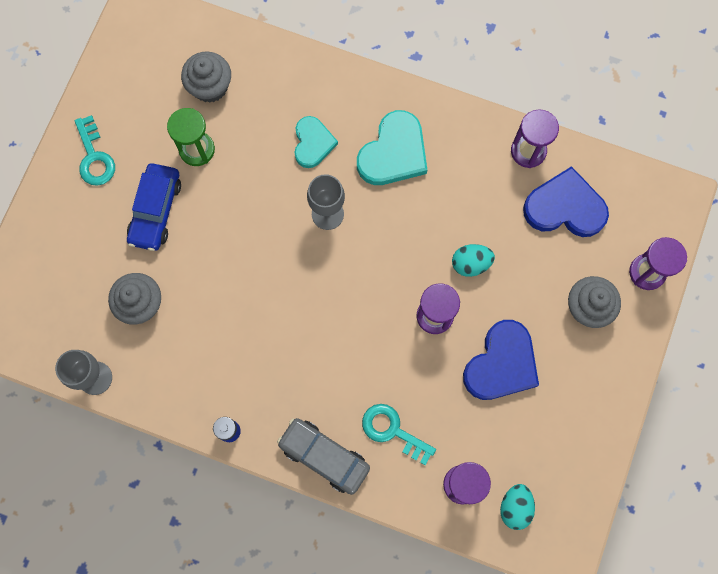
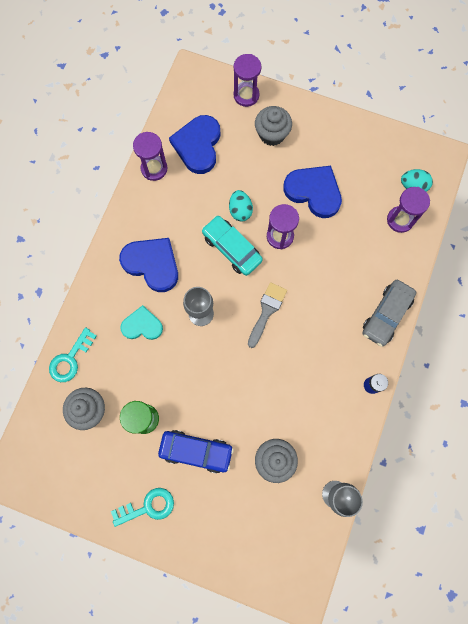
camera: 90 degrees left, 0 degrees up
turquoise heart [357,110,427,185] -> blue heart [119,238,178,292]
turquoise key [362,404,436,465] -> turquoise key moved to [49,327,97,382]
none -> turquoise car [202,215,263,276]
none -> grey brush [248,282,287,348]

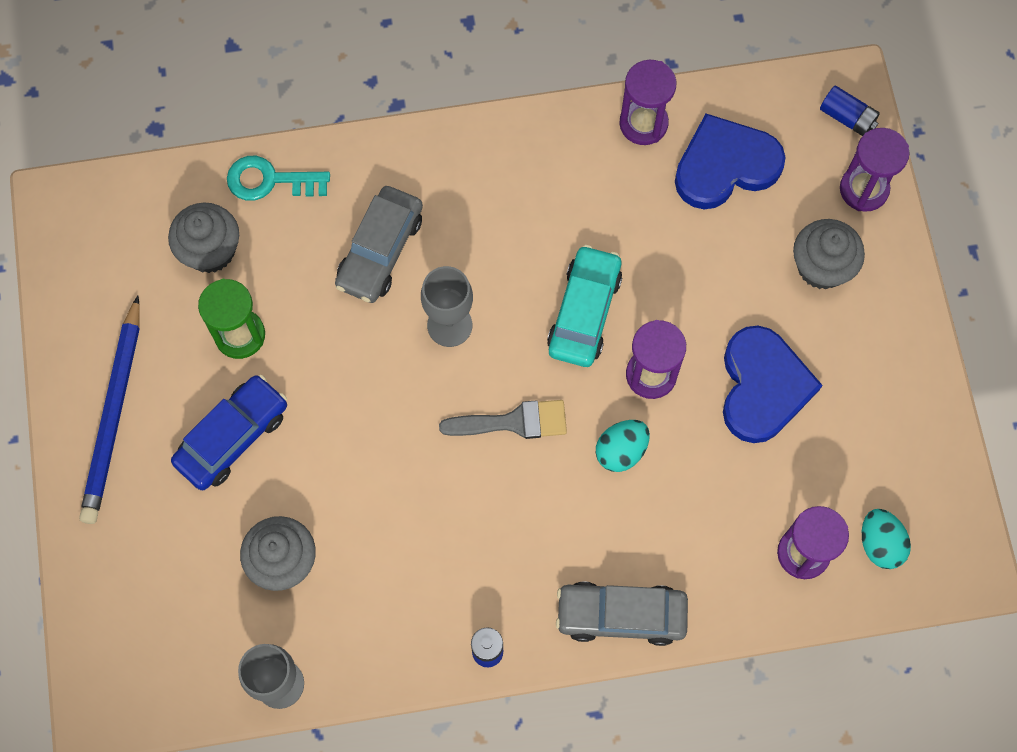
camera: 60 degrees right, 5 degrees down
turquoise key [111,488,174,527] -> blue pencil [79,295,140,524]
blue heart [119,238,178,292] -> none
turquoise heart [120,305,163,340] -> grey car [335,186,423,303]
blue car [158,430,234,473] -> blue car turned 120 degrees counterclockwise [171,375,287,490]
turquoise egg [229,190,253,222] -> turquoise egg moved to [596,420,650,472]
none -> blue battery [820,86,880,136]

